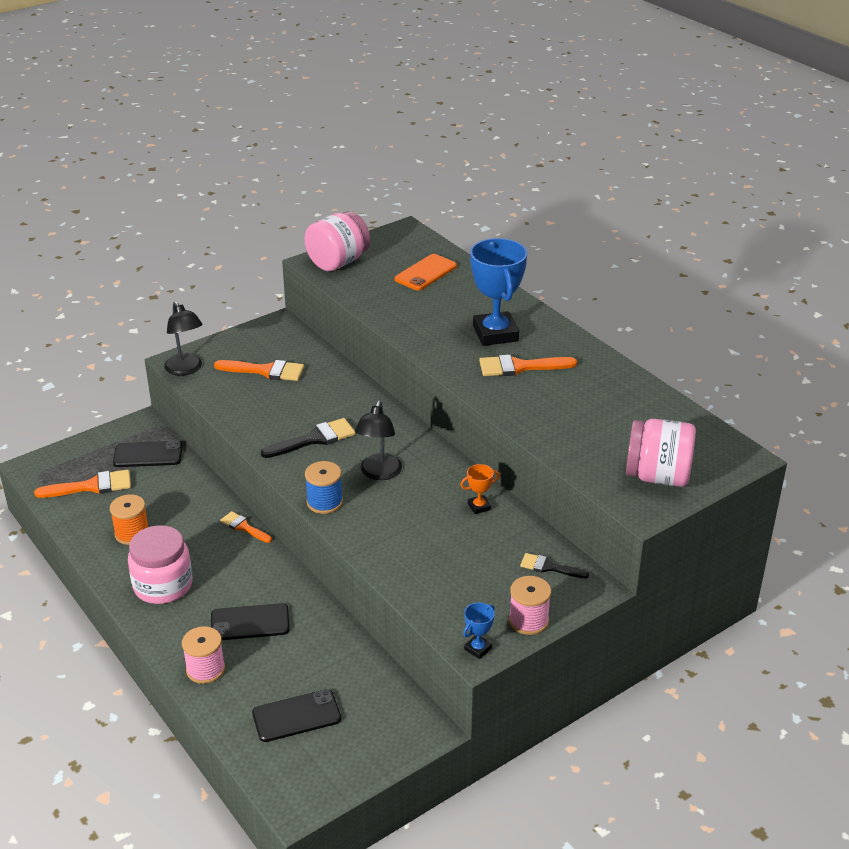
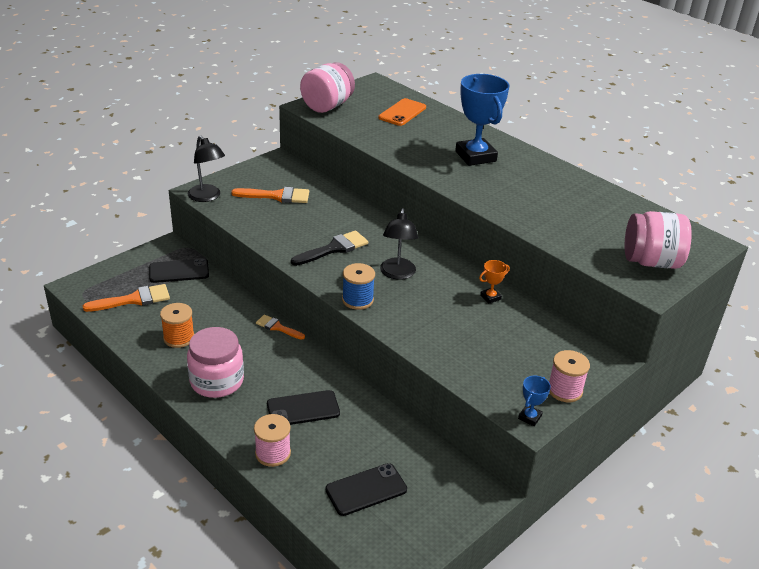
camera: 10 degrees left, 0 degrees up
orange brush [479,355,577,376] -> none
black brush [520,553,589,578] -> none

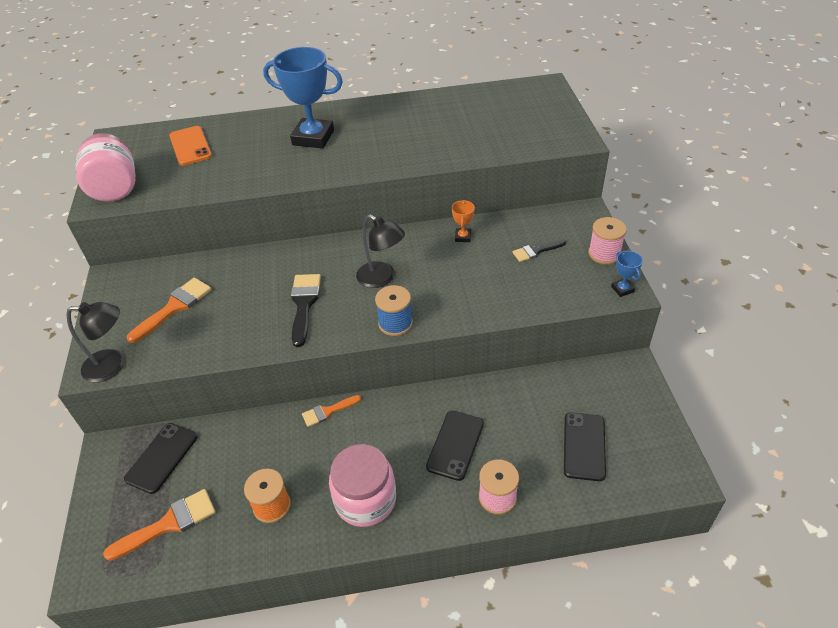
camera: 50 degrees left, 10 degrees up
orange brush [83,284,170,312] -> orange brush turned 45 degrees clockwise [103,489,216,561]
pink jar [625,211,692,269] -> none
none -> black brush [512,239,566,262]

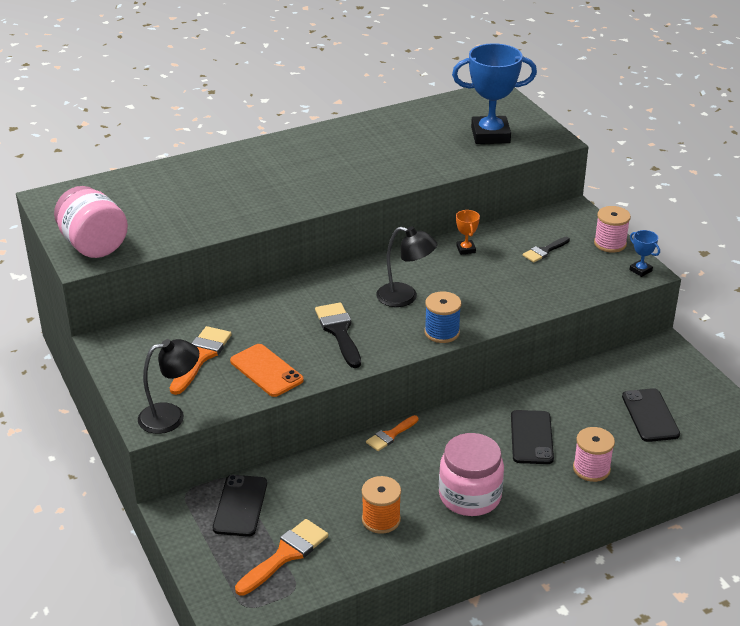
camera: 20 degrees left, 10 degrees down
orange phone [169,126,212,166] -> orange phone moved to [230,344,304,397]
blue trophy [263,47,343,149] -> blue trophy moved to [452,43,537,144]

